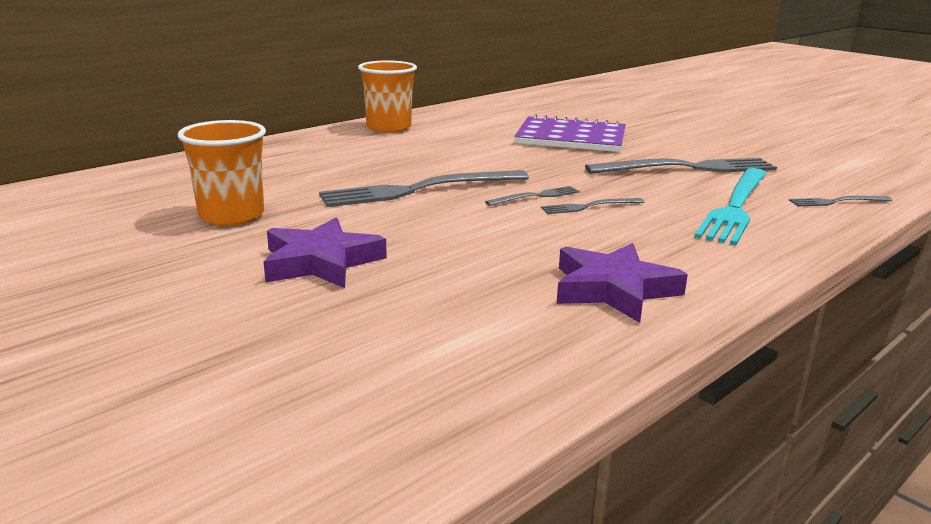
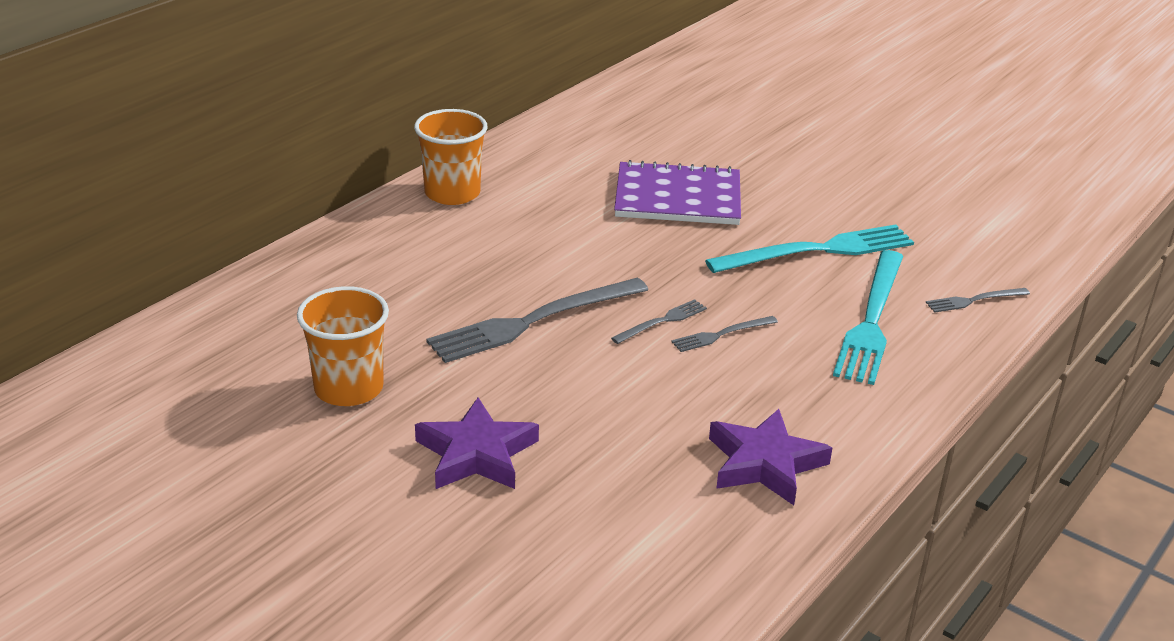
camera: 10 degrees left, 10 degrees up
grey fork [585,158,777,174] -> turquoise fork [705,224,914,273]

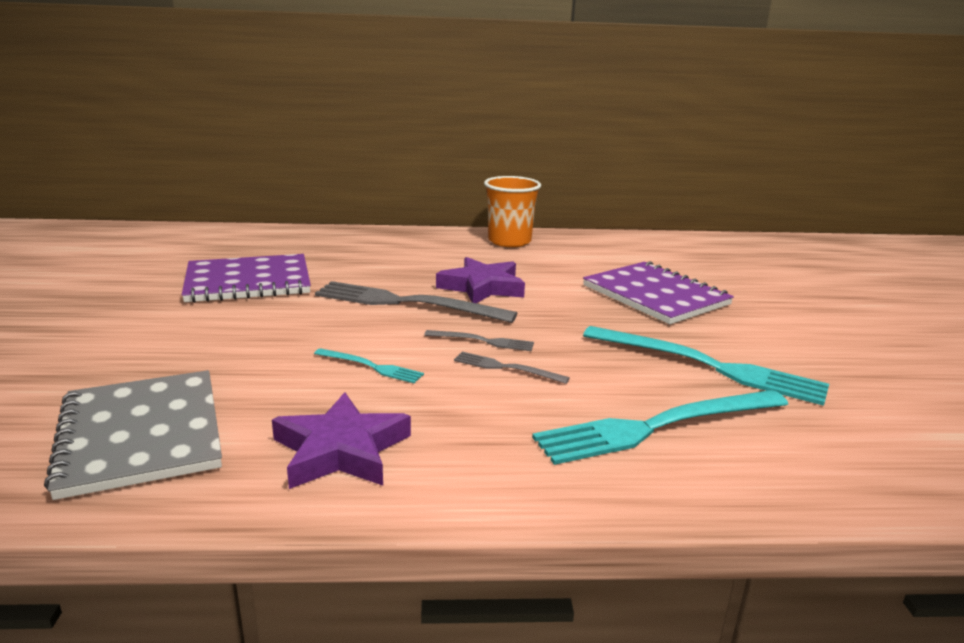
camera: 50 degrees right, 10 degrees down
orange cup [297,286,389,406] -> purple notebook [182,254,311,303]
purple star [415,397,539,489] -> purple star moved to [436,257,525,303]
grey fork [926,288,1030,313] -> none
none -> grey notebook [44,370,222,500]
none -> turquoise fork [314,348,424,383]

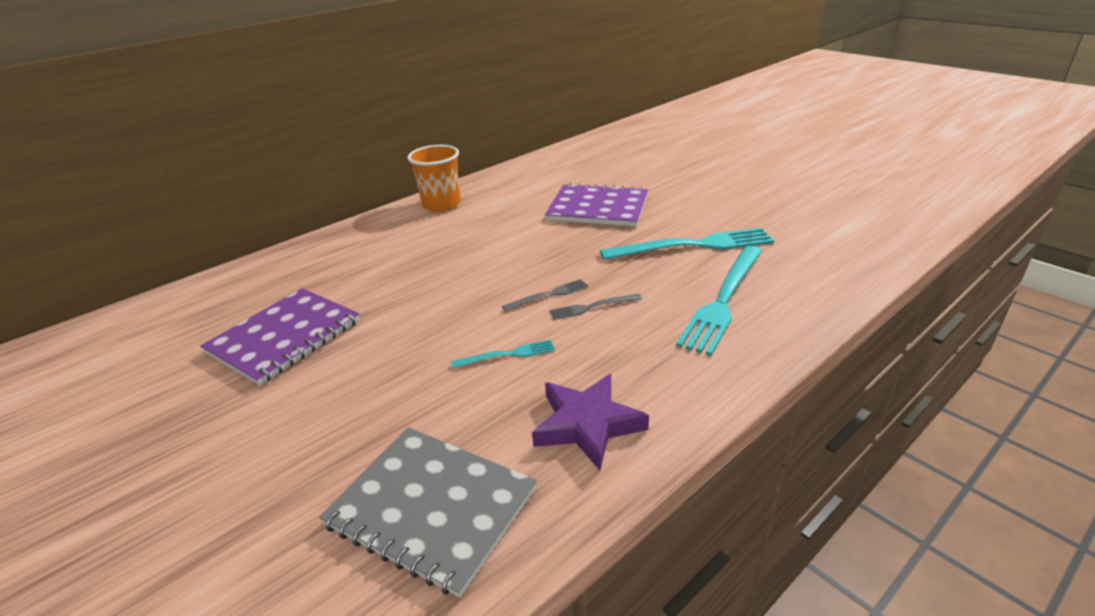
camera: 35 degrees left, 10 degrees up
grey fork [315,281,517,323] -> none
purple star [436,257,525,303] -> none

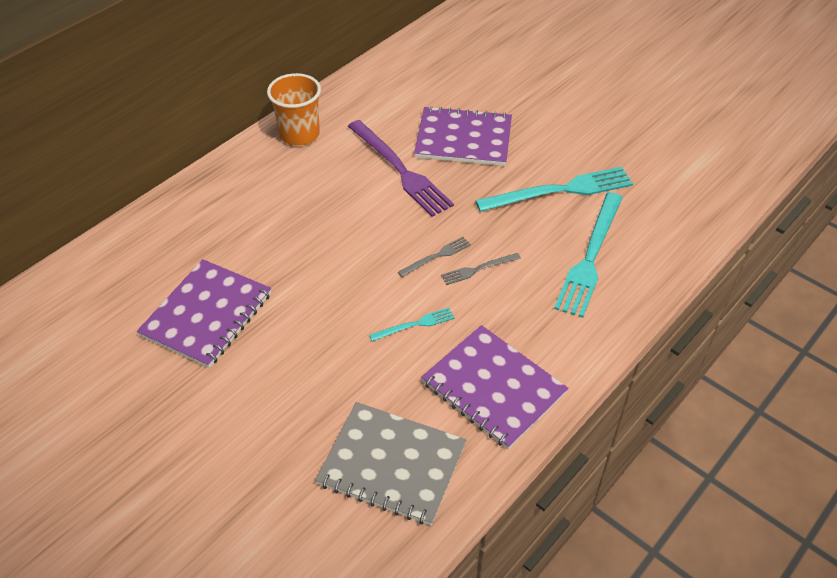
camera: 10 degrees left, 15 degrees up
purple star [532,374,649,470] -> purple notebook [421,325,569,449]
none -> purple fork [348,120,454,217]

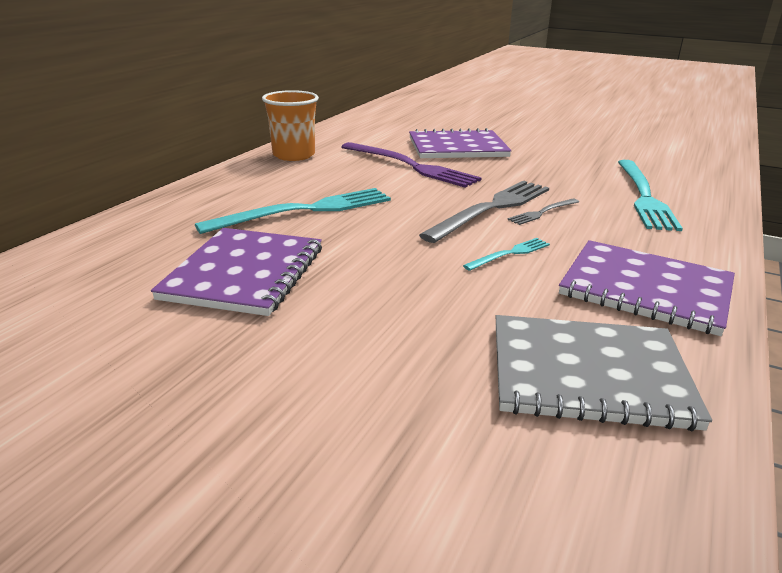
camera: 15 degrees left, 20 degrees down
grey fork [398,237,471,277] -> grey fork [419,181,549,243], size x2.09
turquoise fork [475,167,633,212] -> turquoise fork moved to [195,188,391,234]

